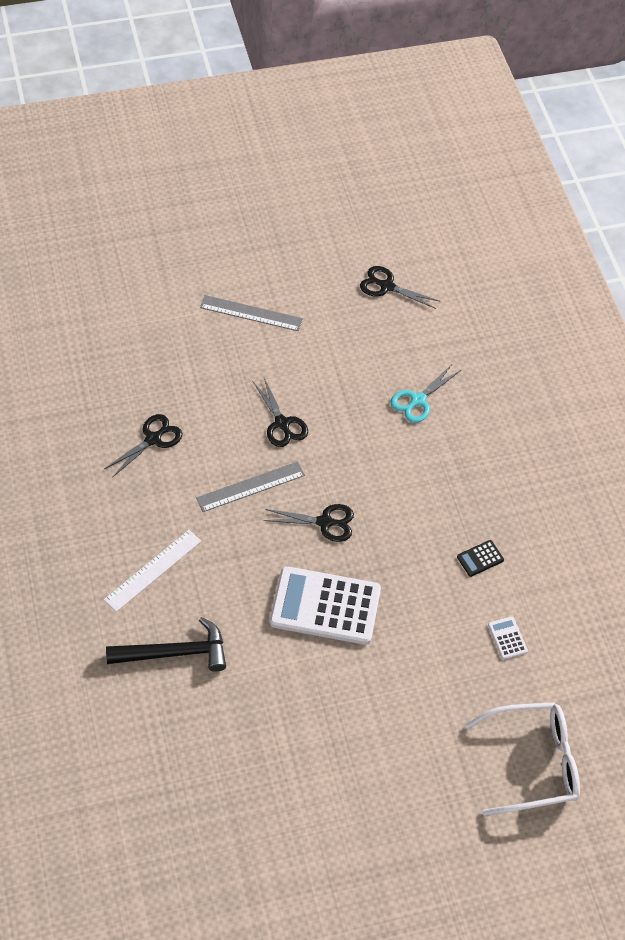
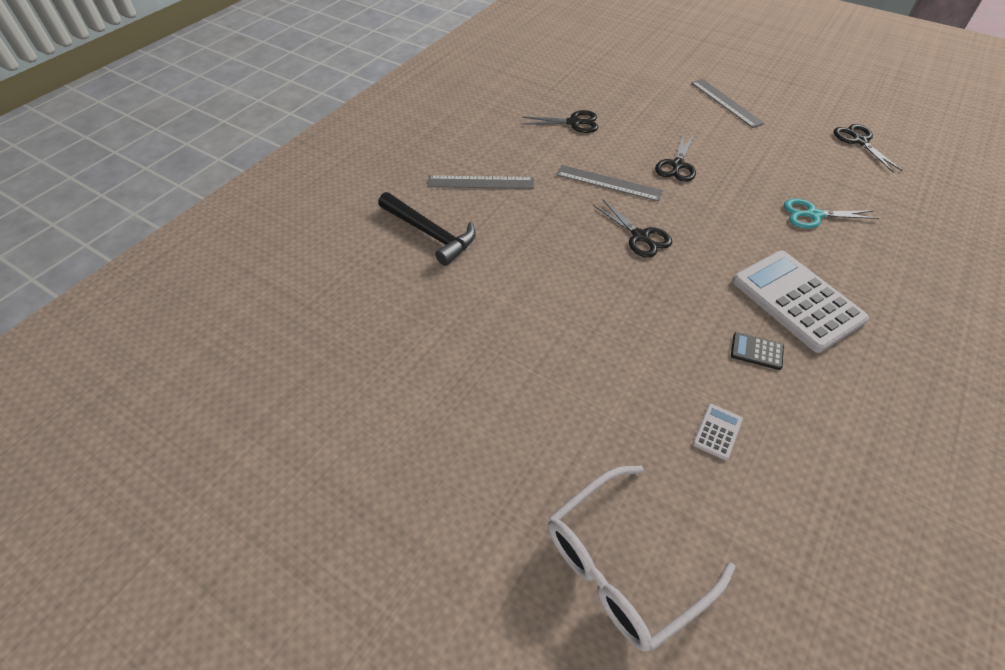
camera: 50 degrees right, 5 degrees down
white ruler [104,530,201,612] -> grey ruler [427,176,534,189]
white calculator [270,566,381,645] -> white calculator moved to [732,251,869,353]
white glasses [465,702,580,816] -> white glasses turned 105 degrees clockwise [548,466,735,651]

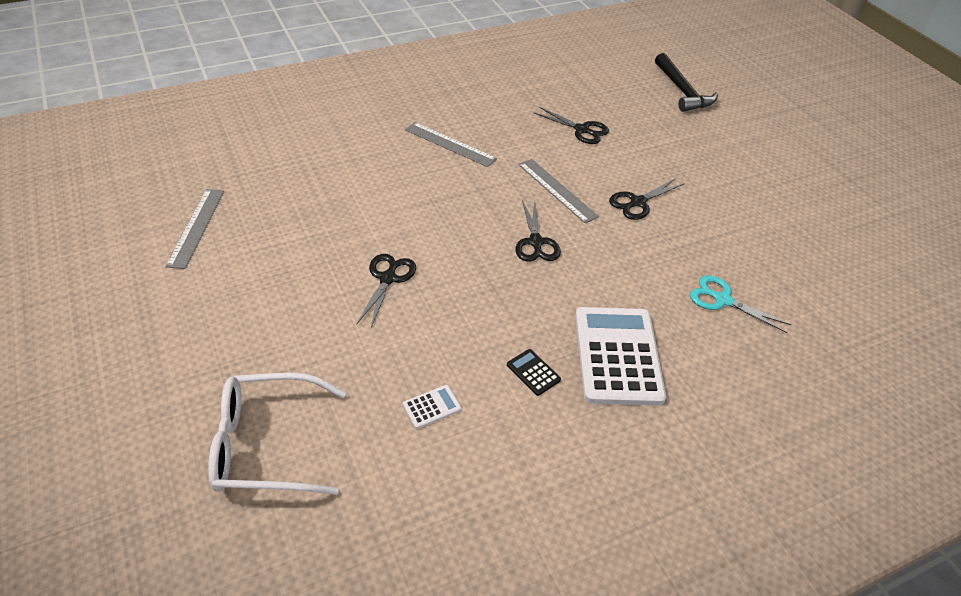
camera: 30 degrees right, 5 degrees down
black hammer [378,192,476,266] -> black hammer moved to [655,53,718,112]
grey ruler [691,79,765,128] -> grey ruler moved to [165,189,224,269]
black scissors [834,124,903,173] -> black scissors moved to [357,254,416,327]

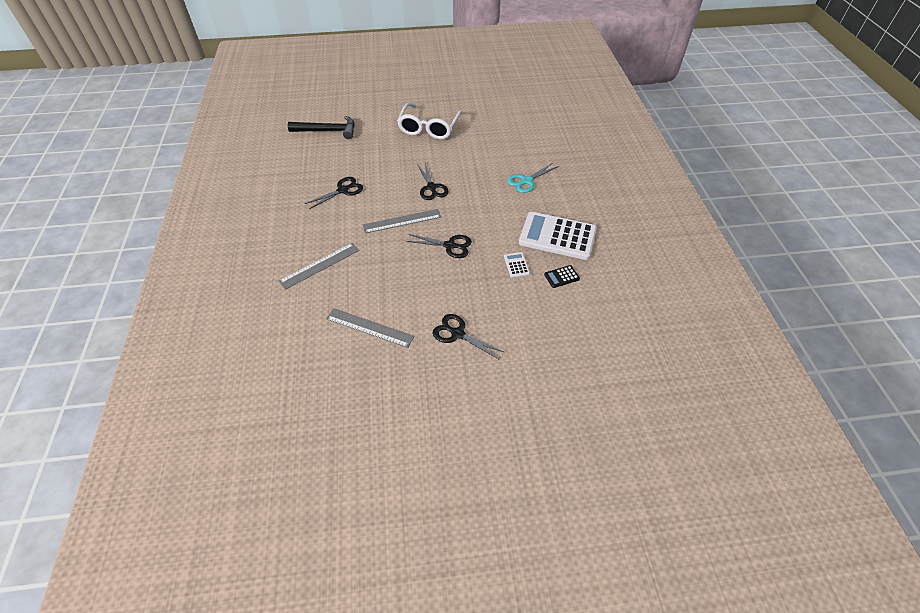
camera: 70 degrees left, 5 degrees up
grey ruler [165,189,224,269] -> grey ruler moved to [326,308,414,348]
white glasses [208,373,346,495] -> white glasses moved to [397,103,462,140]
white calculator [403,385,462,429] -> white calculator moved to [504,252,530,278]

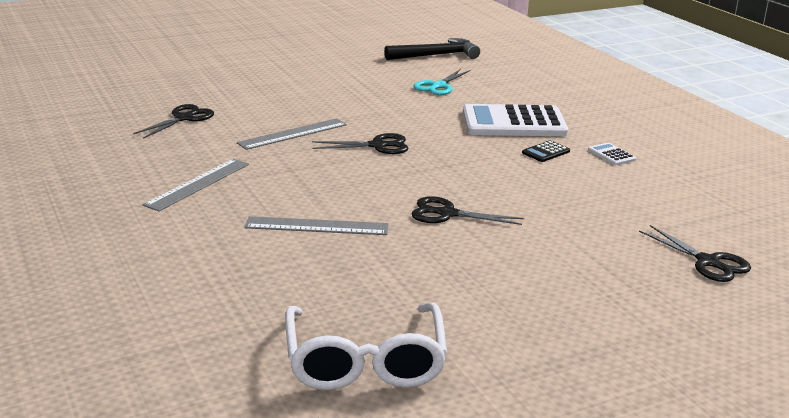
camera: 20 degrees left, 25 degrees down
black hammer [288,116,355,139] -> black hammer moved to [384,38,480,60]
white glasses [397,103,462,140] -> white glasses moved to [285,302,447,390]
black scissors [417,163,449,200] -> black scissors moved to [639,225,751,282]
white calculator [504,252,530,278] -> white calculator moved to [588,143,637,165]

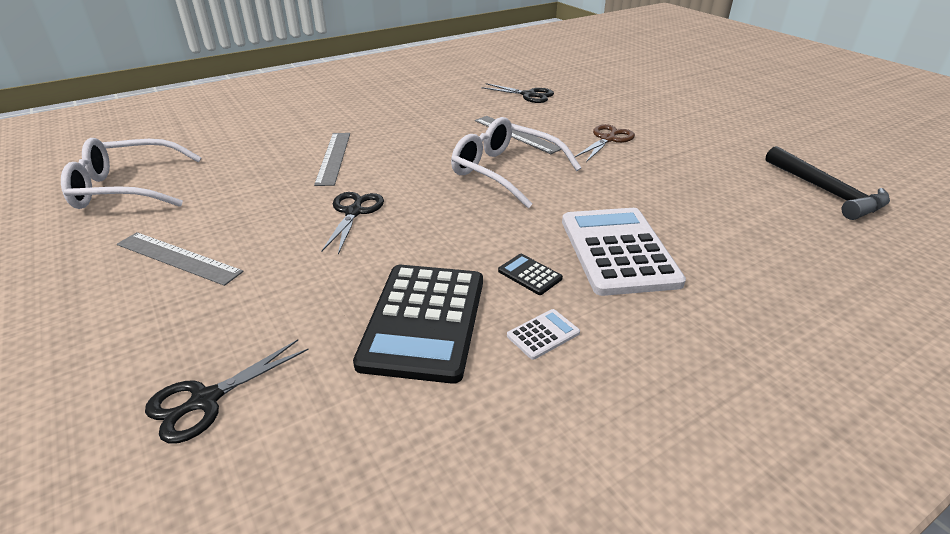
camera: 85 degrees right, 10 degrees up
grey ruler [143,159,249,211] -> grey ruler moved to [117,232,244,286]
black scissors [312,133,408,154] -> white glasses [451,117,581,208]
turquoise scissors [413,69,470,95] -> none
none -> black calculator [353,265,483,384]
none -> brown scissors [575,124,635,162]

